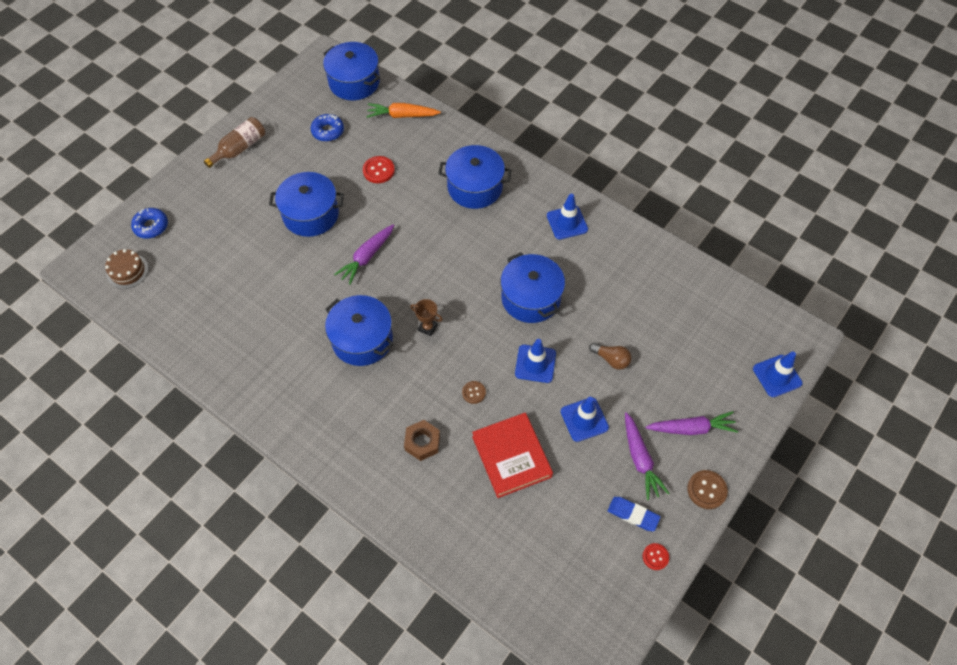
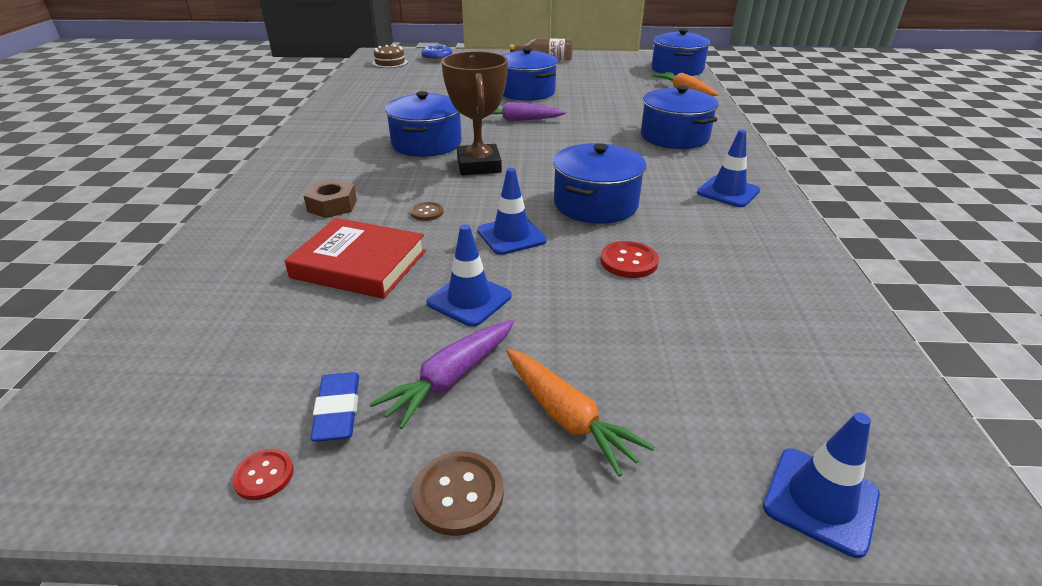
camera: 55 degrees right, 25 degrees down
blue donut [311,114,344,142] -> none
red button [363,156,395,183] -> red button moved to [600,241,659,278]
brown trophy [410,299,443,336] -> brown trophy [441,51,508,175], size x2.20
red book [472,413,553,498] -> red book turned 75 degrees clockwise [284,218,426,299]
brown light bulb [589,343,631,370] -> none
purple carrot [645,411,738,435] -> orange carrot [506,349,655,477]

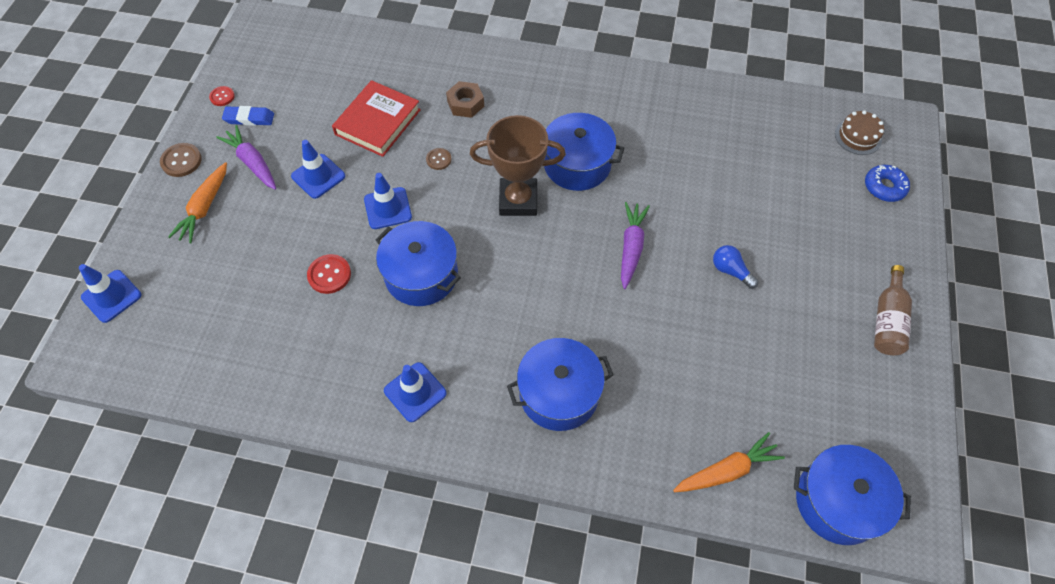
camera: 100 degrees right, 25 degrees up
blue pot [503,47,558,101] -> blue light bulb [713,245,758,289]
orange carrot [506,349,655,477] -> orange carrot turned 45 degrees counterclockwise [168,162,227,243]

